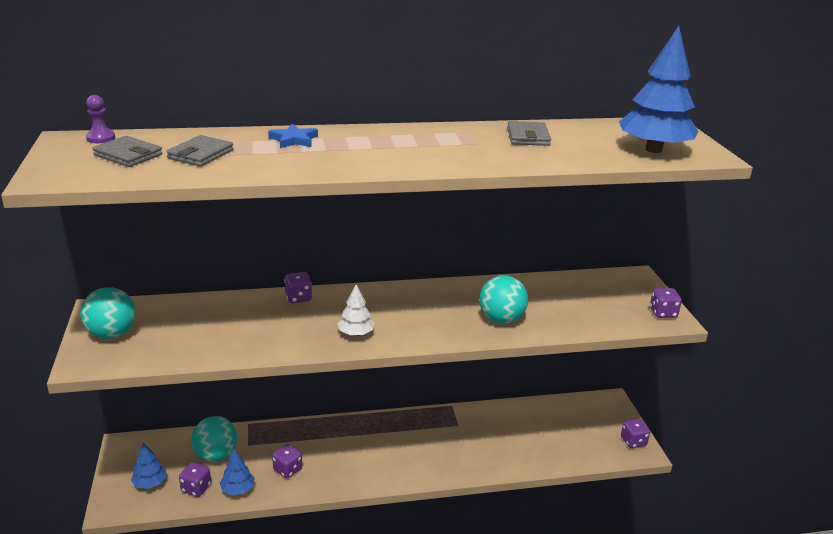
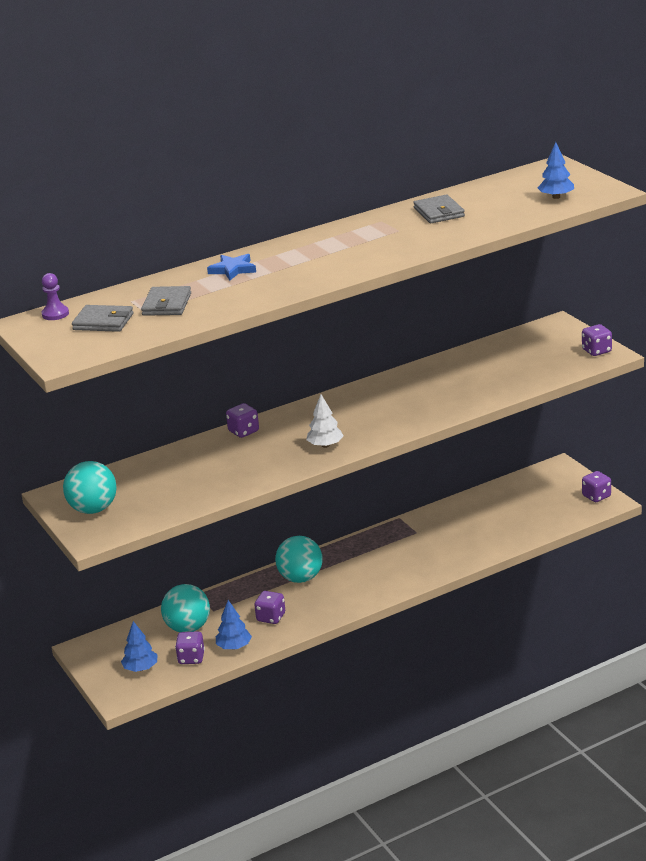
camera: 15 degrees left, 0 degrees up
turquoise ball [479,275,528,324] -> turquoise ball moved to [275,536,323,583]
blue tree [619,26,698,153] -> blue tree [538,142,574,199], size x0.50

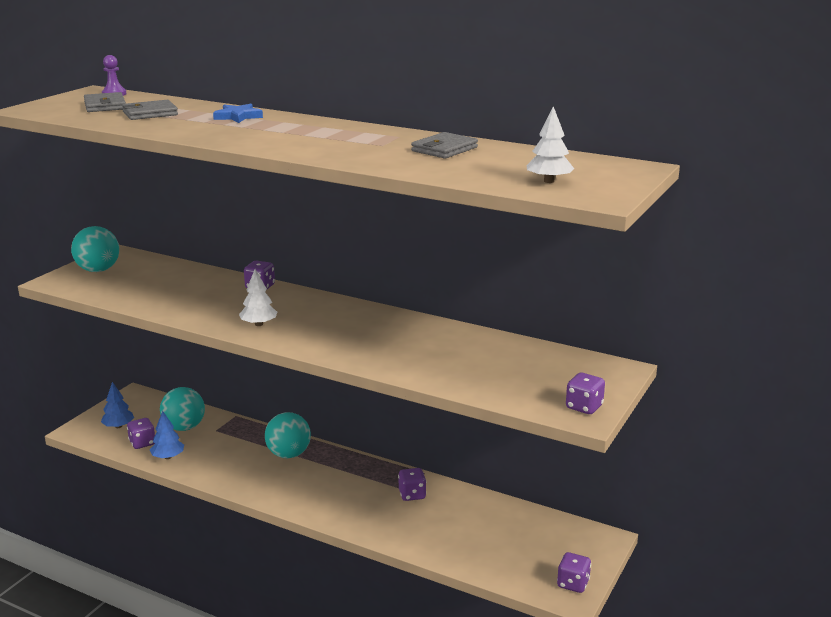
camera: 55 degrees right, 5 degrees down
purple dice [254,591,285,624] -> purple dice moved to [398,468,426,501]
blue tree [538,142,574,199] -> white tree [527,106,574,183]

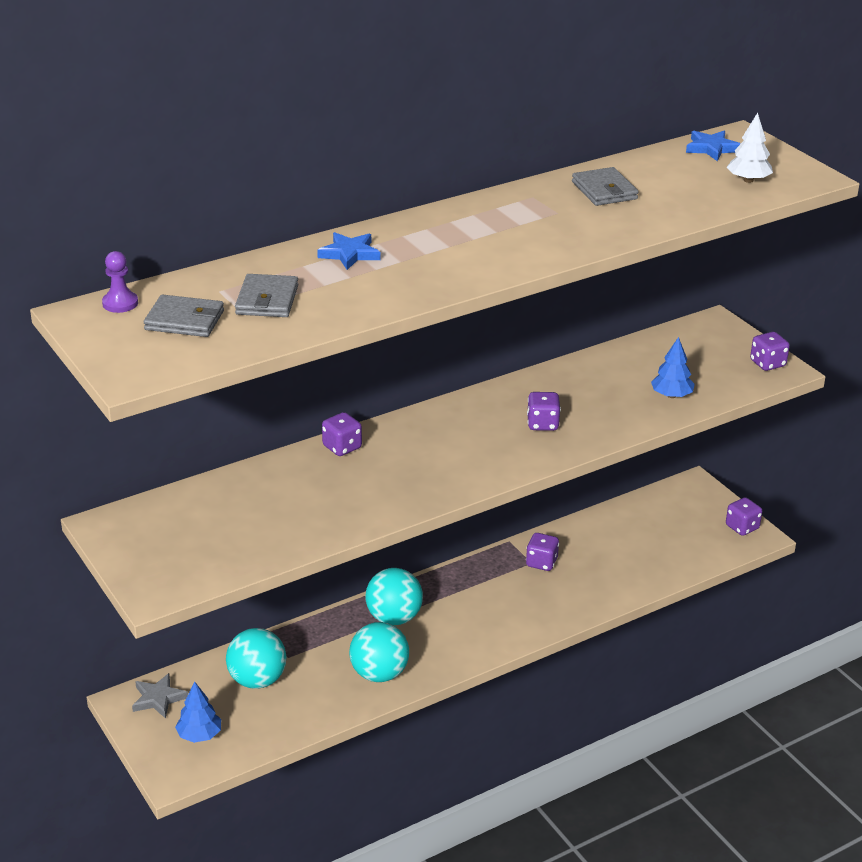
camera: 60 degrees left, 10 degrees up
turquoise ball [71,226,119,272] -> turquoise ball moved to [349,622,409,682]
purple dice [127,418,155,449] -> purple dice moved to [527,392,561,431]
blue tree [150,411,184,459] -> blue tree moved to [651,337,695,398]
white tree [239,269,277,326] -> none
none -> grey star [132,673,188,719]
none -> blue star [686,130,741,161]

